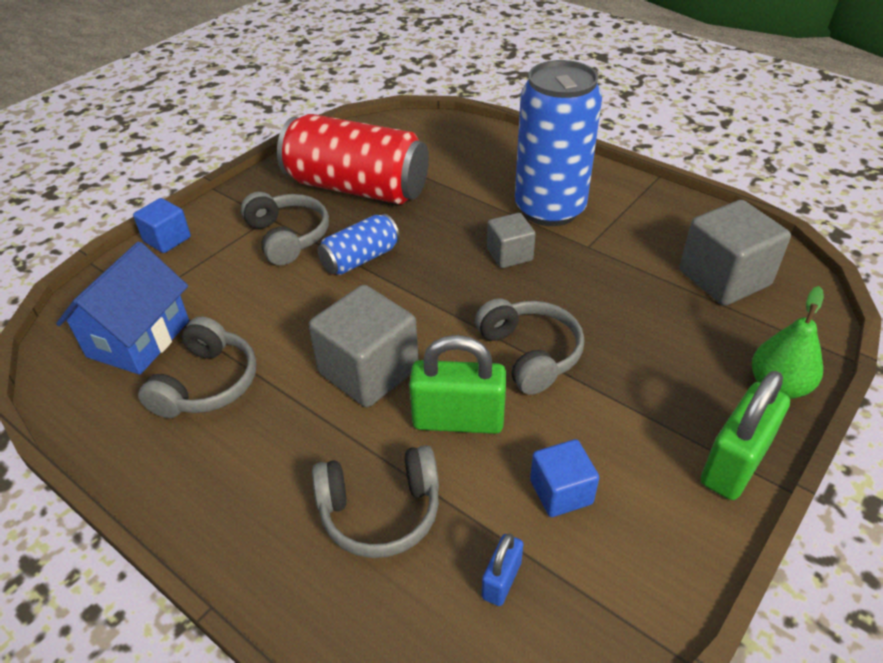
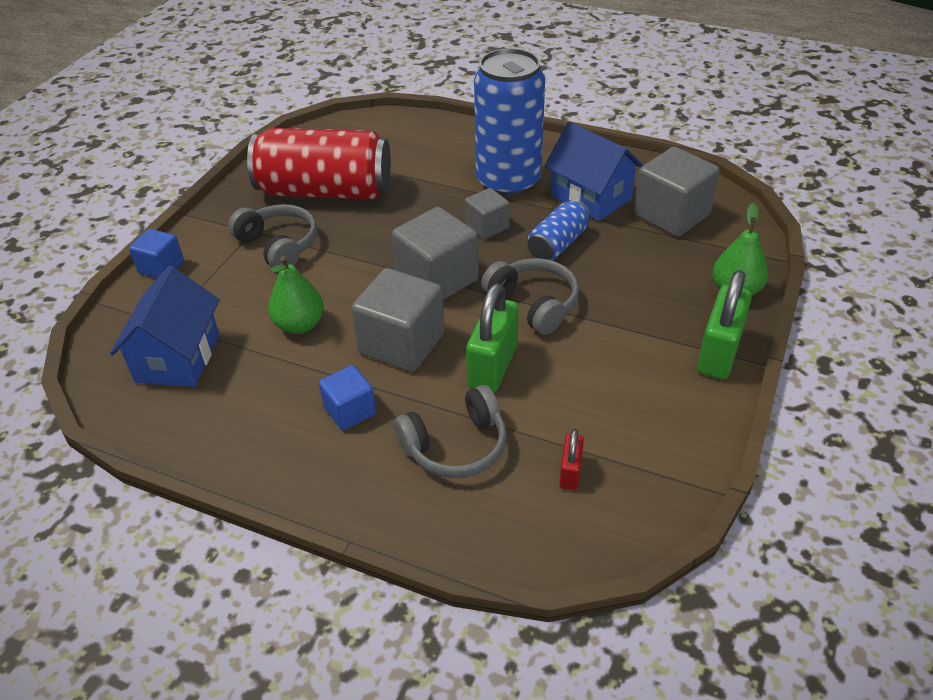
camera: 15 degrees left, 0 degrees up
grey headphones [138,316,256,418] -> none
blue can [318,214,400,275] -> blue can moved to [528,200,590,260]
green padlock [409,335,506,434] -> green padlock turned 60 degrees counterclockwise [466,283,519,393]
blue padlock [482,534,523,606] -> red padlock [559,429,584,490]
blue cube [530,439,599,517] -> blue cube moved to [319,365,376,430]
none -> green pear [268,256,324,334]
none -> grey cube [392,207,479,300]
none -> blue house [544,122,644,221]

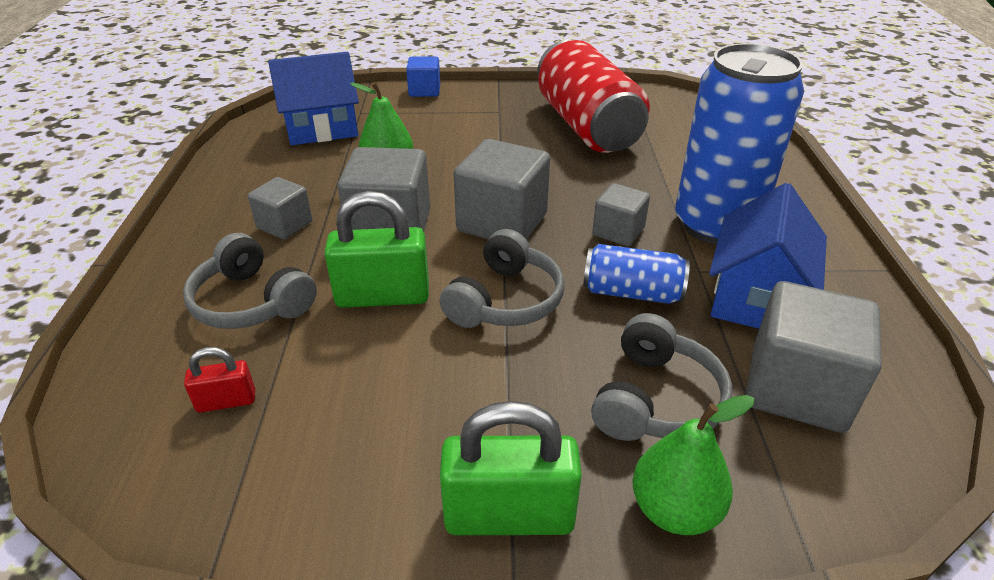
camera: 65 degrees right, 5 degrees down
grey headphones [228,204,317,267] -> grey headphones moved to [591,313,732,441]
blue cube [319,365,376,430] -> grey cube [248,177,312,239]

